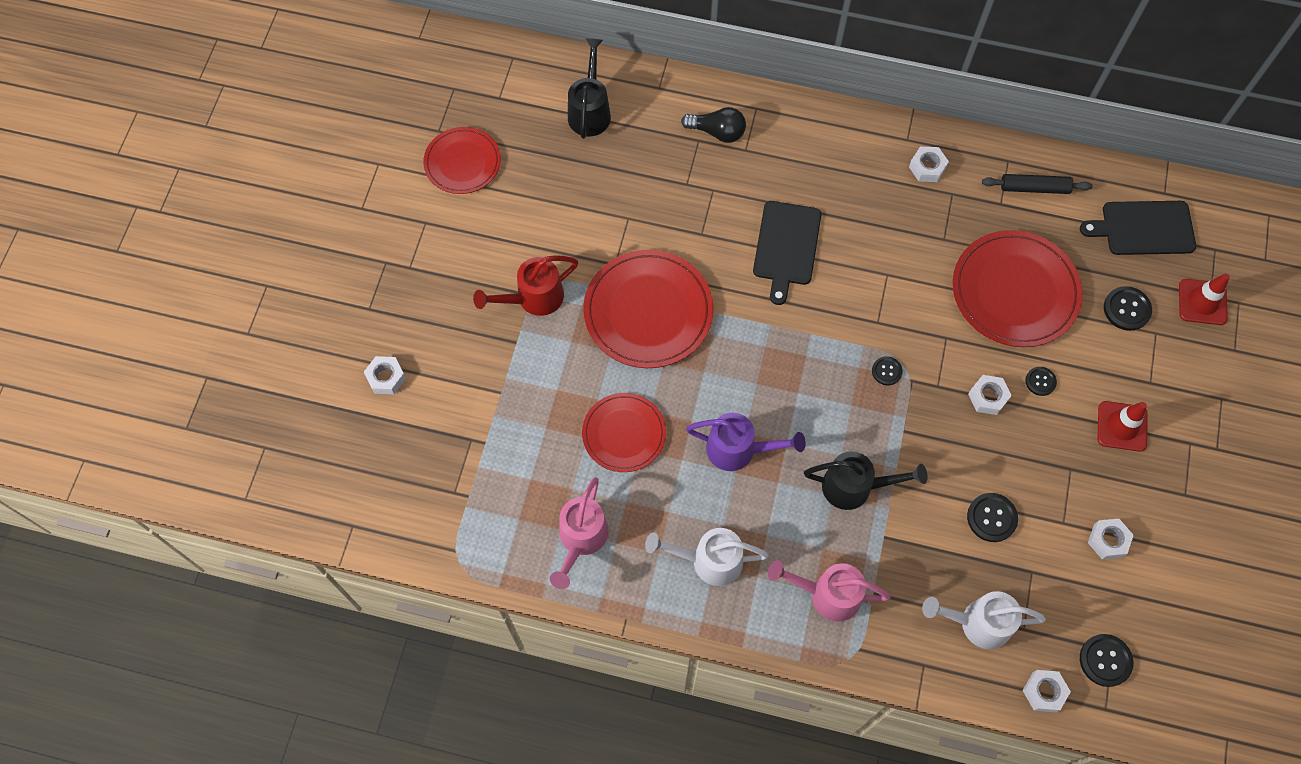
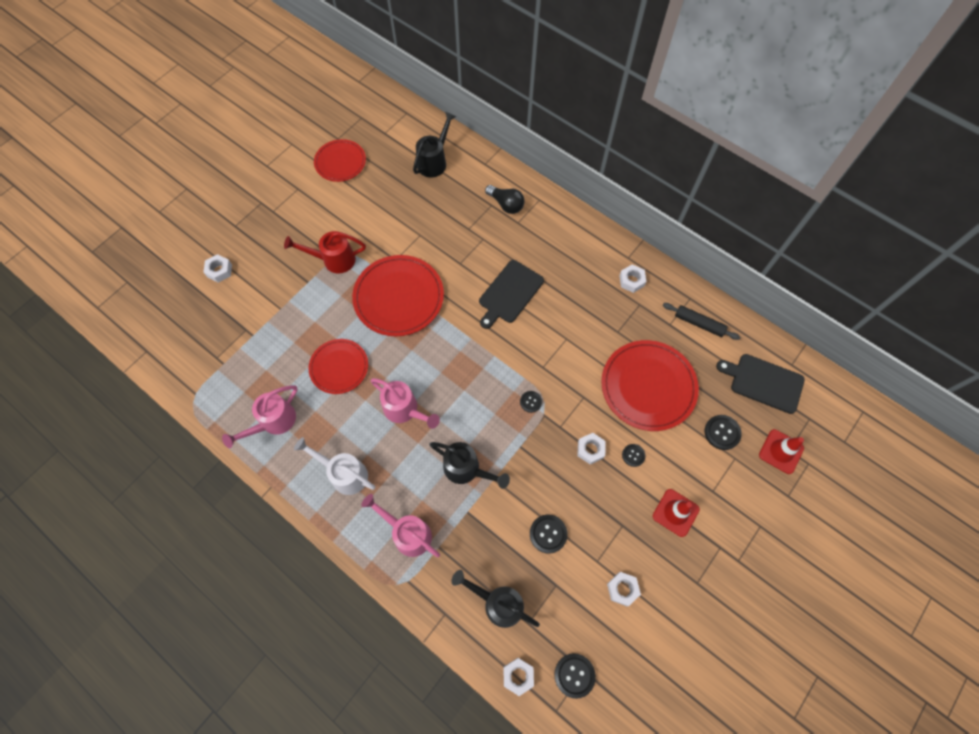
camera: 25 degrees right, 0 degrees up
purple watering can [686,413,806,471] -> pink watering can [370,378,440,429]
white watering can [922,591,1046,649] -> black watering can [451,570,540,628]

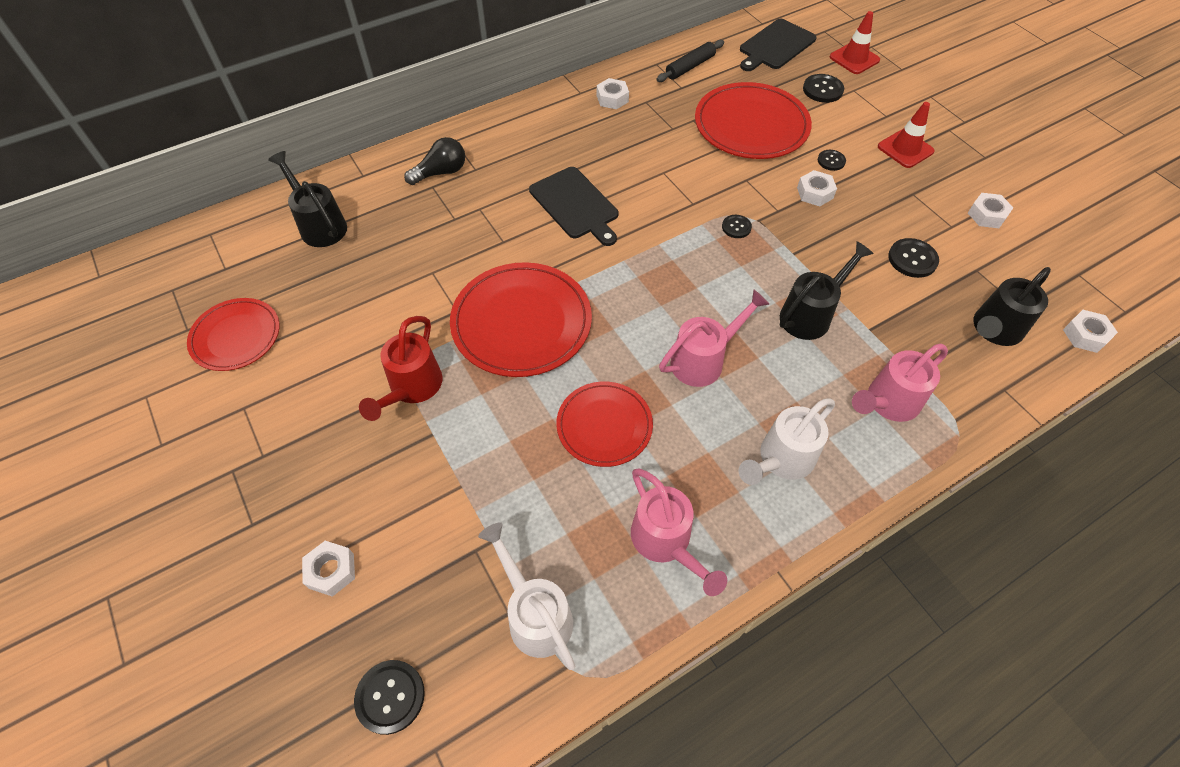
camera: 70 degrees left, 10 degrees down
black button [554,653,596,699] -> black button moved to [354,660,425,735]
none -> white watering can [478,522,576,670]

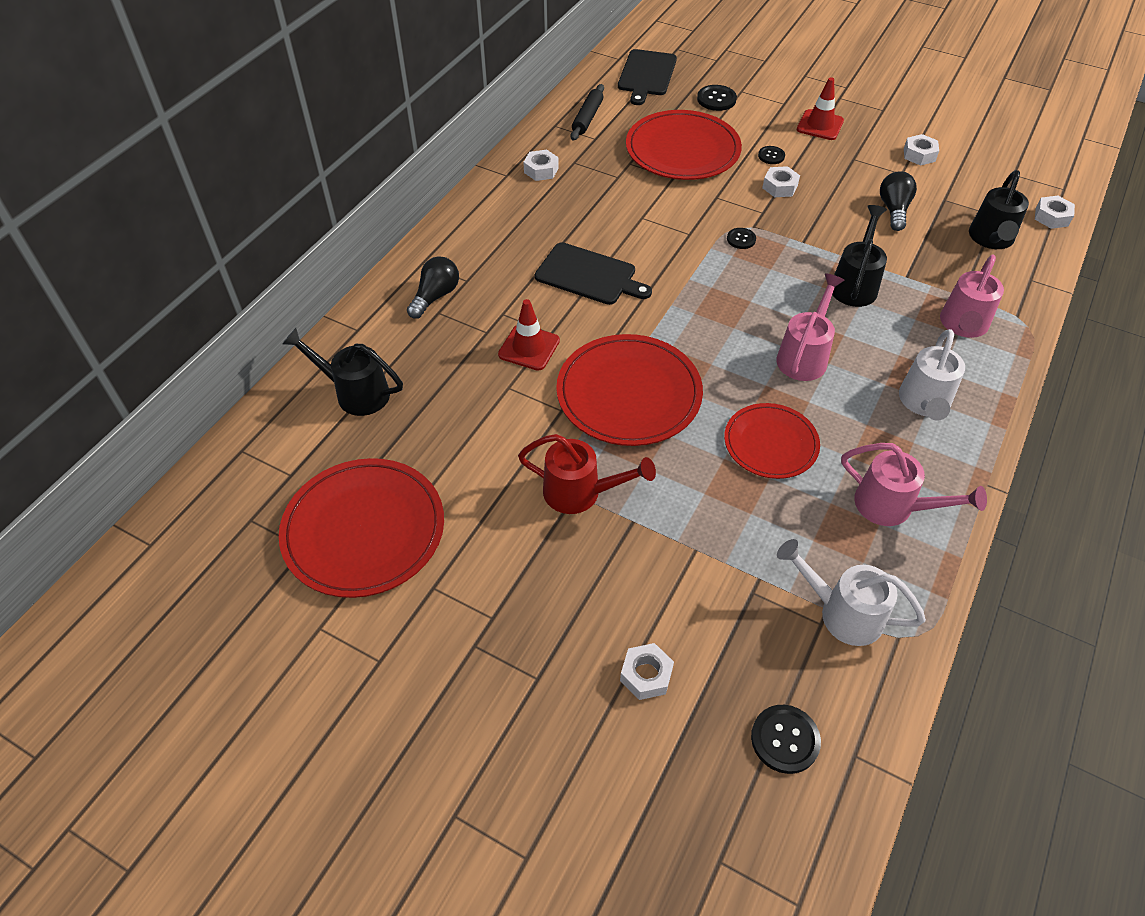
camera: 30 degrees left, 5 degrees down
red plate [187,298,280,371] -> red plate [279,458,444,598], size x1.60
red watering can [359,316,443,421] -> red watering can turned 60 degrees counterclockwise [518,434,656,514]
red traffic cone [830,11,880,74] -> red traffic cone moved to [498,299,560,371]
black button [888,238,939,278] -> black light bulb [880,171,917,231]

